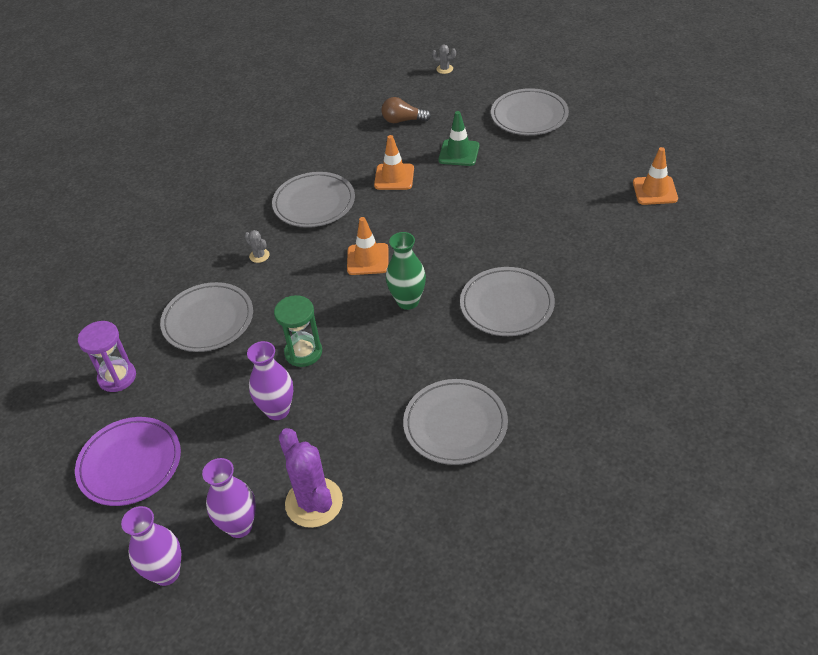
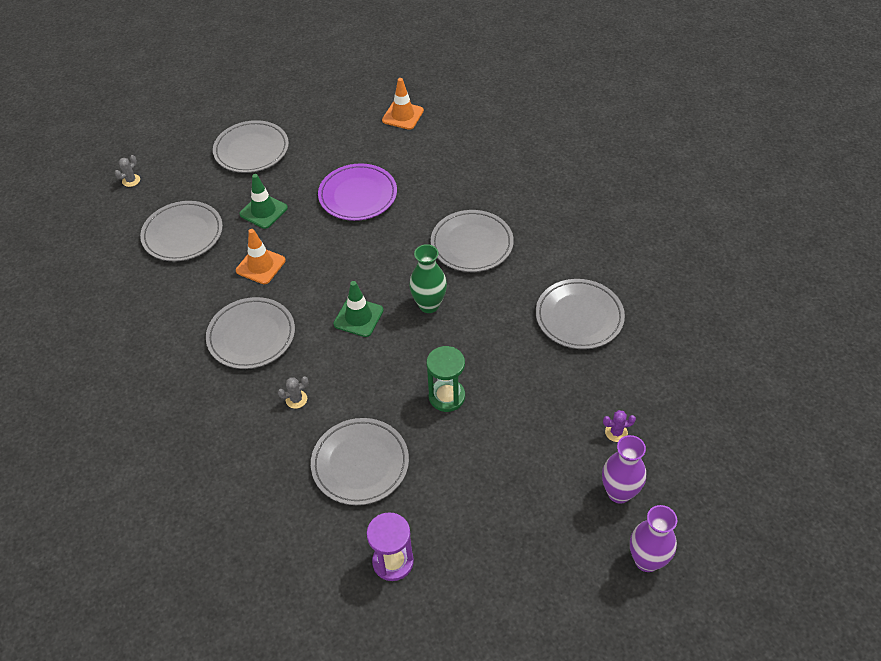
camera: 70 degrees left, 5 degrees up
purple plate [75,417,181,506] -> purple plate moved to [318,163,397,221]
purple vase [247,341,293,420] -> none
purple cactus [279,428,343,528] -> purple cactus [603,410,636,442], size x0.44
orange traffic cone [347,217,389,275] -> green traffic cone [333,281,384,337]
brown light bulb [382,97,431,123] -> grey plate [140,201,223,261]

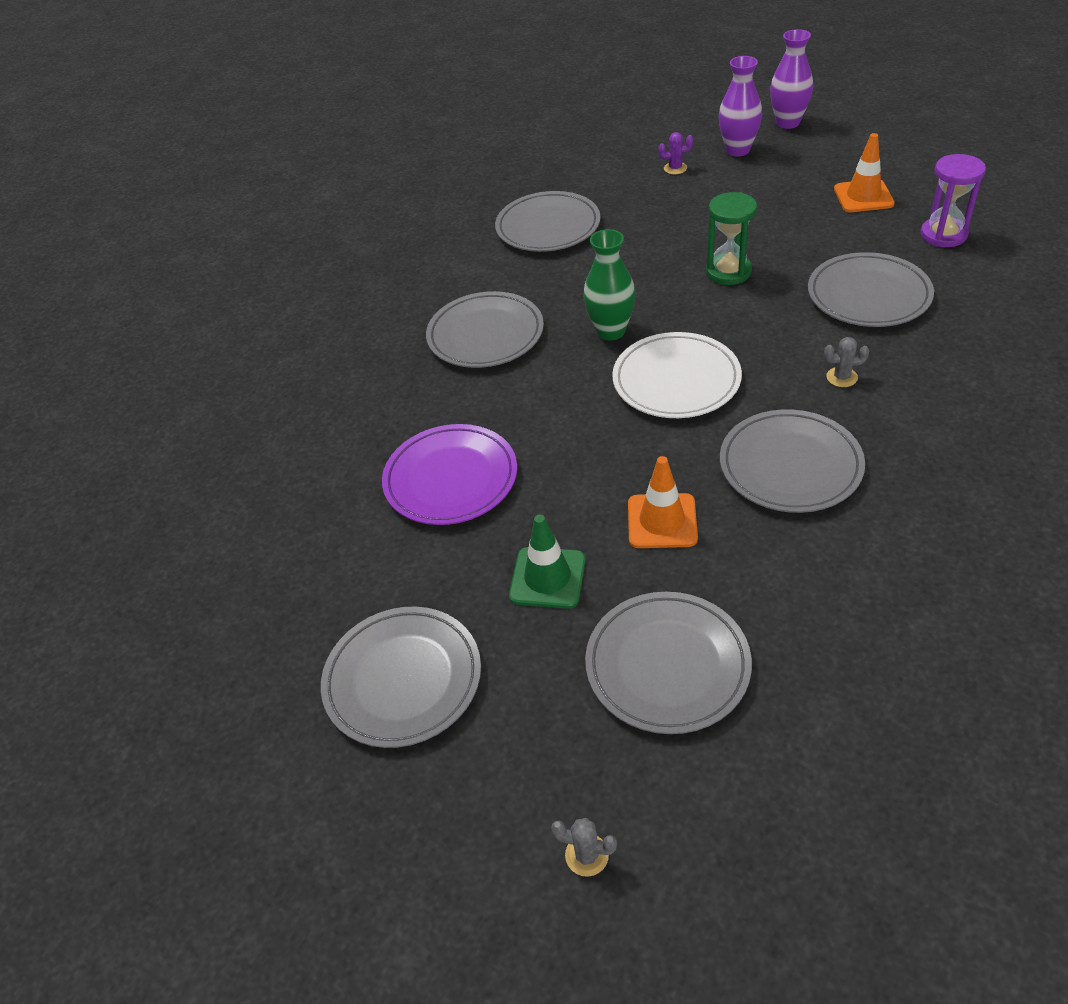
camera: 110 degrees left, 5 degrees down
grey cactus [278,376,309,409] -> grey cactus turned 45 degrees counterclockwise [824,337,869,387]
green traffic cone [333,281,384,337] -> white plate [612,332,742,418]
orange traffic cone [382,78,424,130] -> orange traffic cone moved to [834,133,895,212]
purple cactus [603,410,636,442] -> purple cactus turned 60 degrees counterclockwise [658,132,693,174]

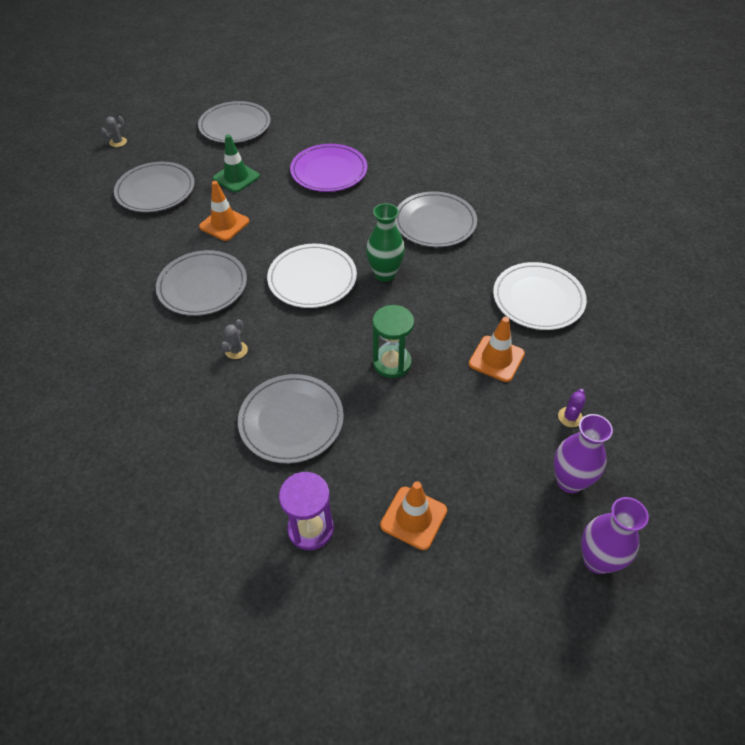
camera: 115 degrees right, 5 degrees up
grey plate [495,191,600,252] -> white plate [493,262,587,330]
none -> orange traffic cone [469,317,525,382]

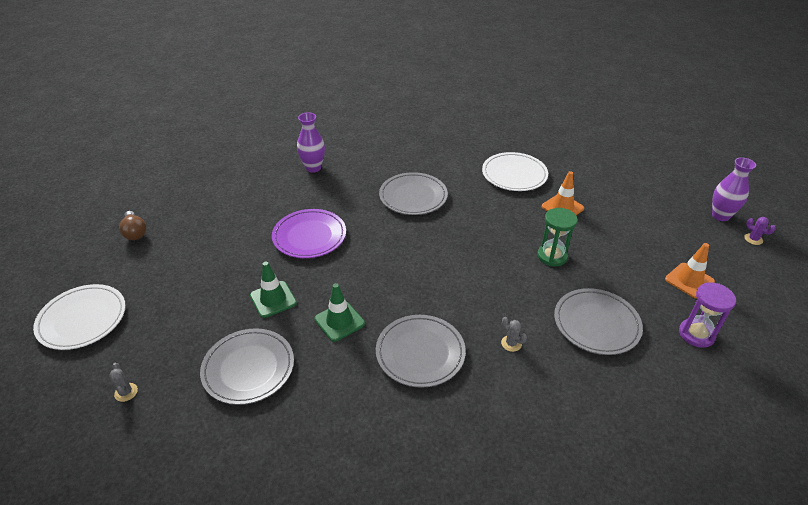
camera: 70 degrees left, 10 degrees down
grey plate [198,101,271,143] -> none
orange traffic cone [199,181,249,241] -> green traffic cone [314,283,365,342]
white plate [267,244,357,308] -> white plate moved to [33,284,126,350]
green vase [366,203,405,282] -> none
purple vase [554,414,613,493] -> purple vase moved to [297,112,325,173]
purple cactus [558,389,586,427] -> purple cactus moved to [744,217,776,245]
none -> brown light bulb [119,211,146,240]

